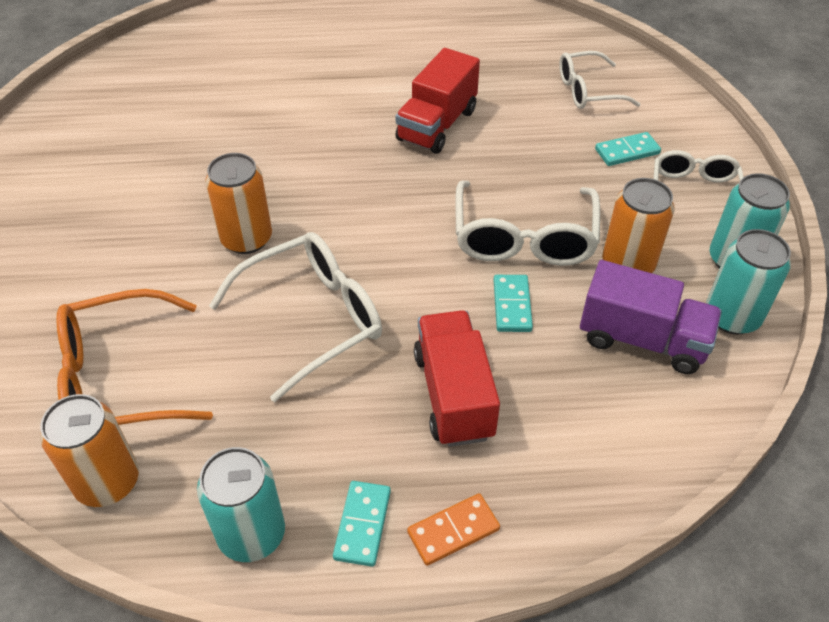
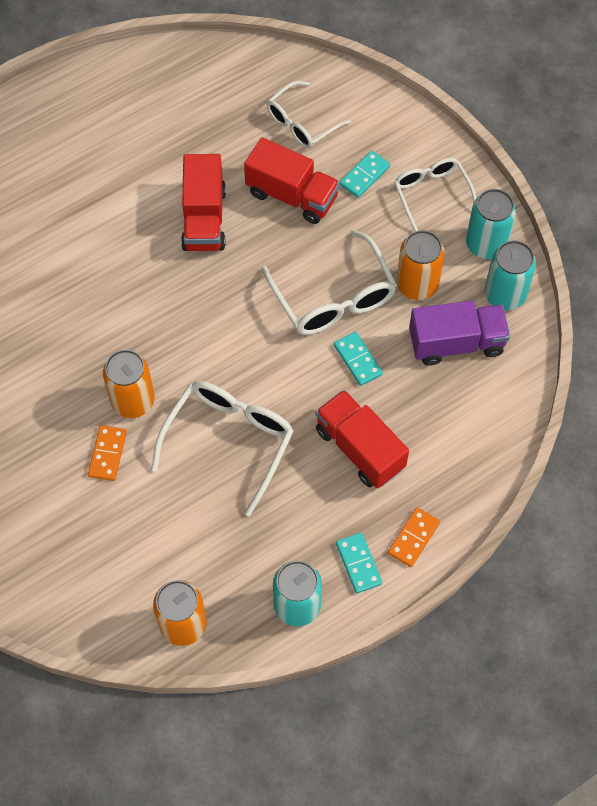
camera: 30 degrees left, 15 degrees up
orange glasses [56,289,213,425] -> none
none -> orange domino [88,425,127,481]
none -> red truck [244,137,340,224]

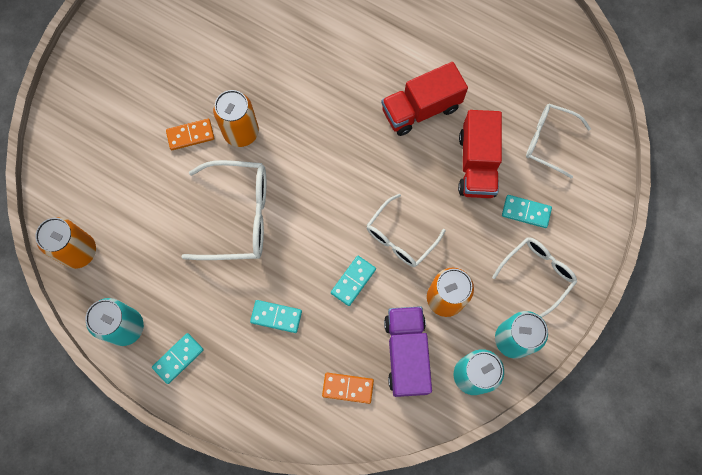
camera: 65 degrees right, 10 degrees up
white glasses [262,230,397,335] -> white glasses [366,194,445,267], size x0.66
red truck [316,390,409,488] -> turquoise domino [250,300,302,333]
orange domino [388,507,440,567] -> orange domino moved to [322,373,374,404]
purple truck [409,300,510,366] -> purple truck turned 150 degrees counterclockwise [384,306,432,397]

